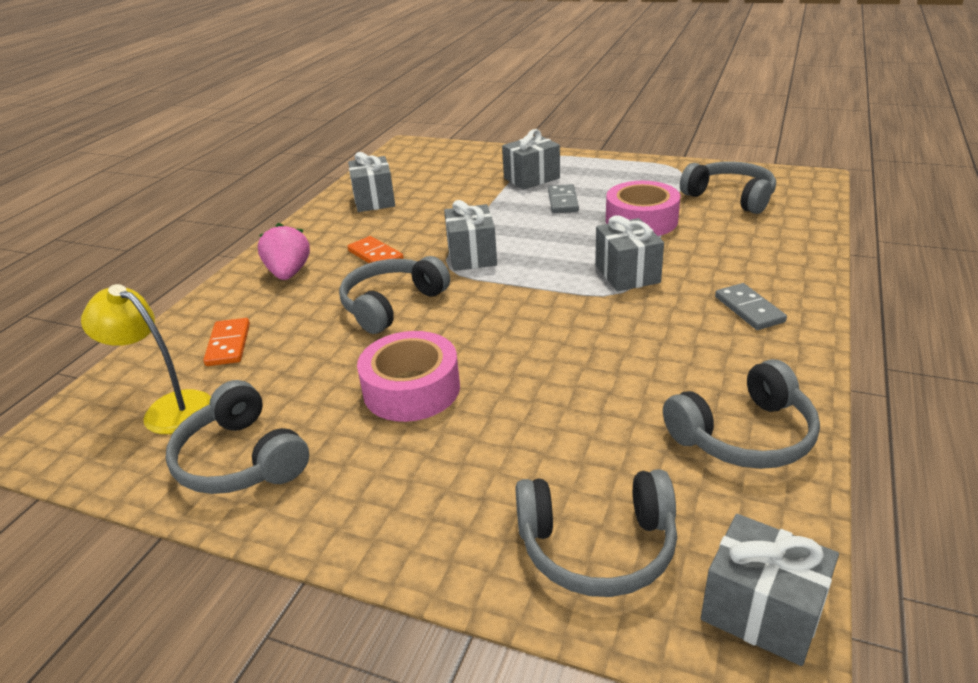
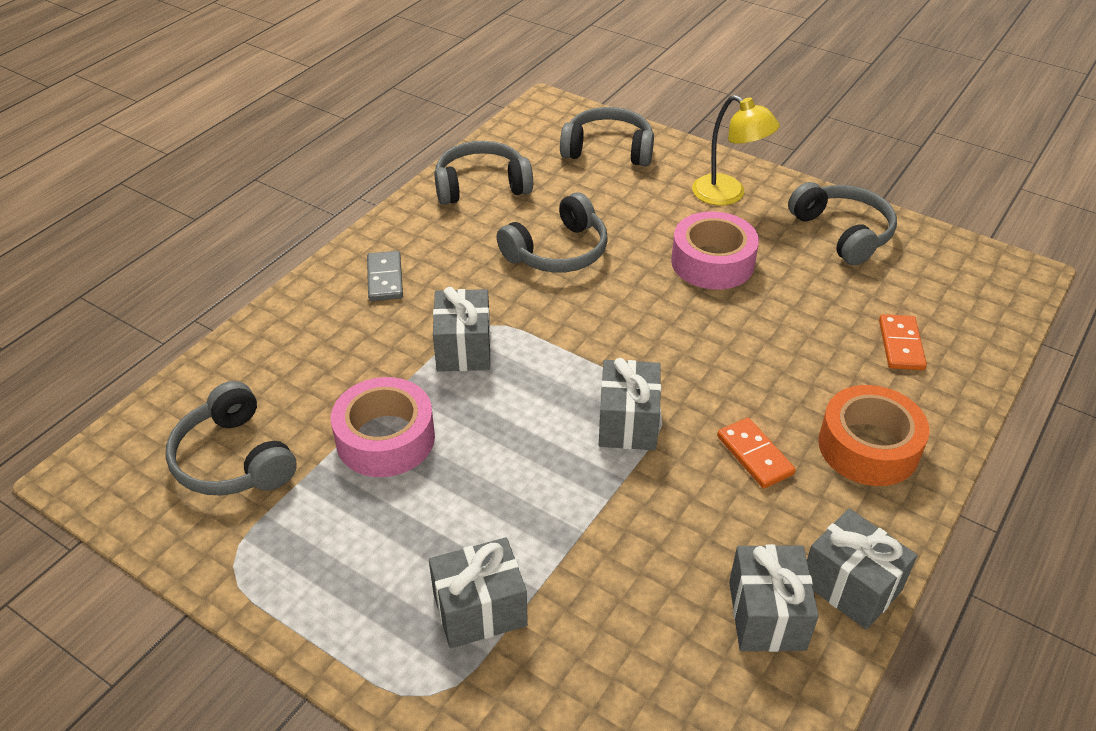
camera: 170 degrees left, 10 degrees up
yellow lamp [81,284,211,434] -> yellow lamp moved to [692,95,780,206]
pink strawberry [258,223,310,280] -> orange tape [818,385,930,486]
grey headphones [339,256,450,334] -> grey headphones moved to [497,192,608,272]
grey domino [548,184,579,213] -> none
grey gift [701,514,839,666] -> grey gift moved to [807,509,918,630]

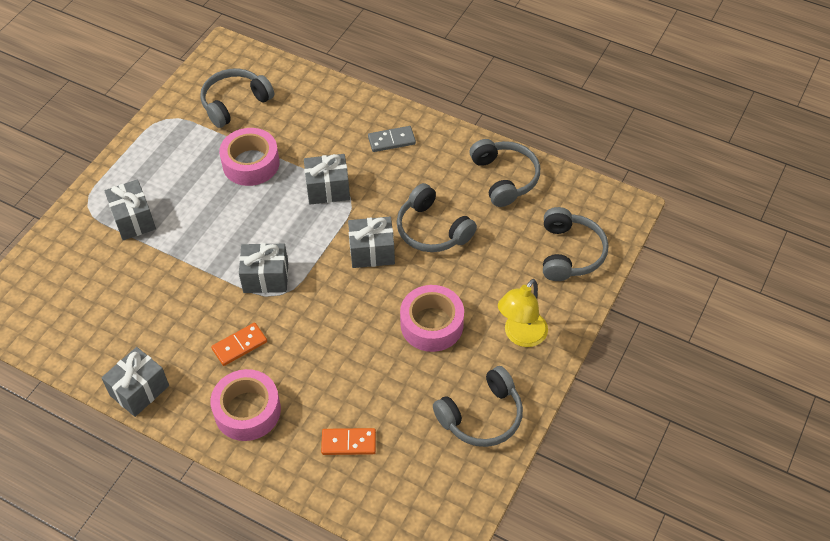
camera: 85 degrees right, 10 degrees up
grey gift [729,544,819,652] -> grey gift moved to [348,217,395,268]
orange tape [818,385,930,486] -> pink tape [210,369,281,441]

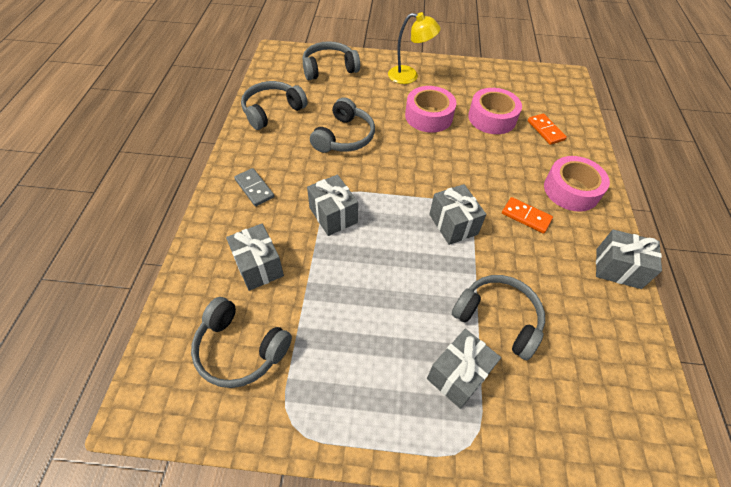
camera: 115 degrees left, 0 degrees up
pink tape [219,128,279,186] -> pink tape moved to [468,88,522,134]
grey gift [348,217,395,268] -> grey gift moved to [226,224,284,291]
grey headphones [433,366,523,447] -> grey headphones moved to [452,275,545,360]

